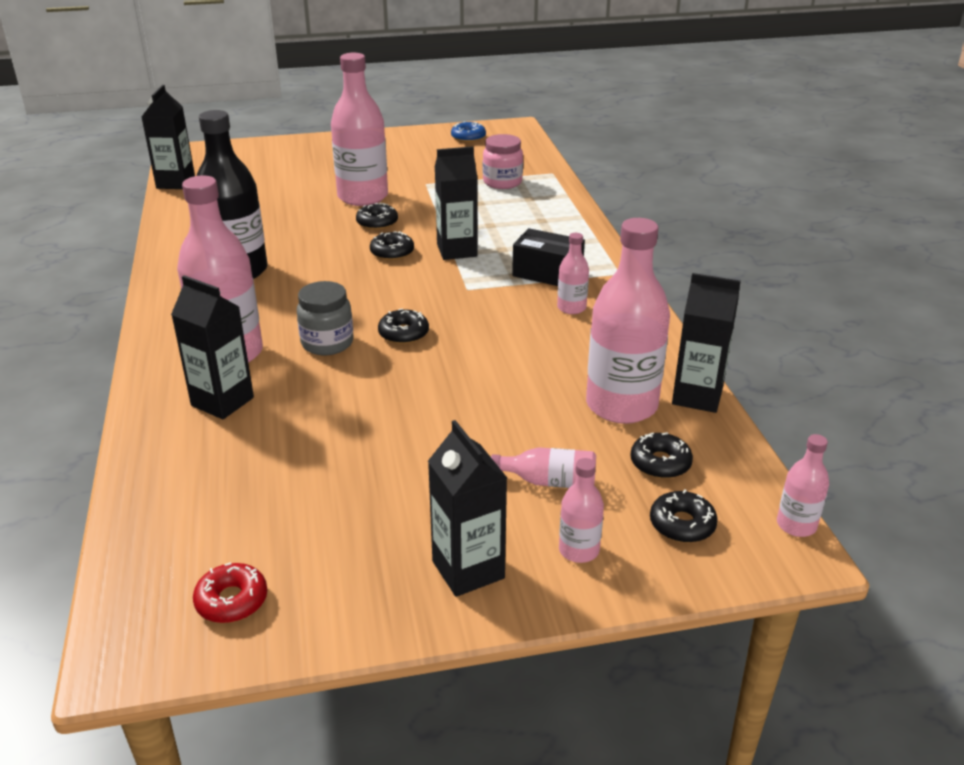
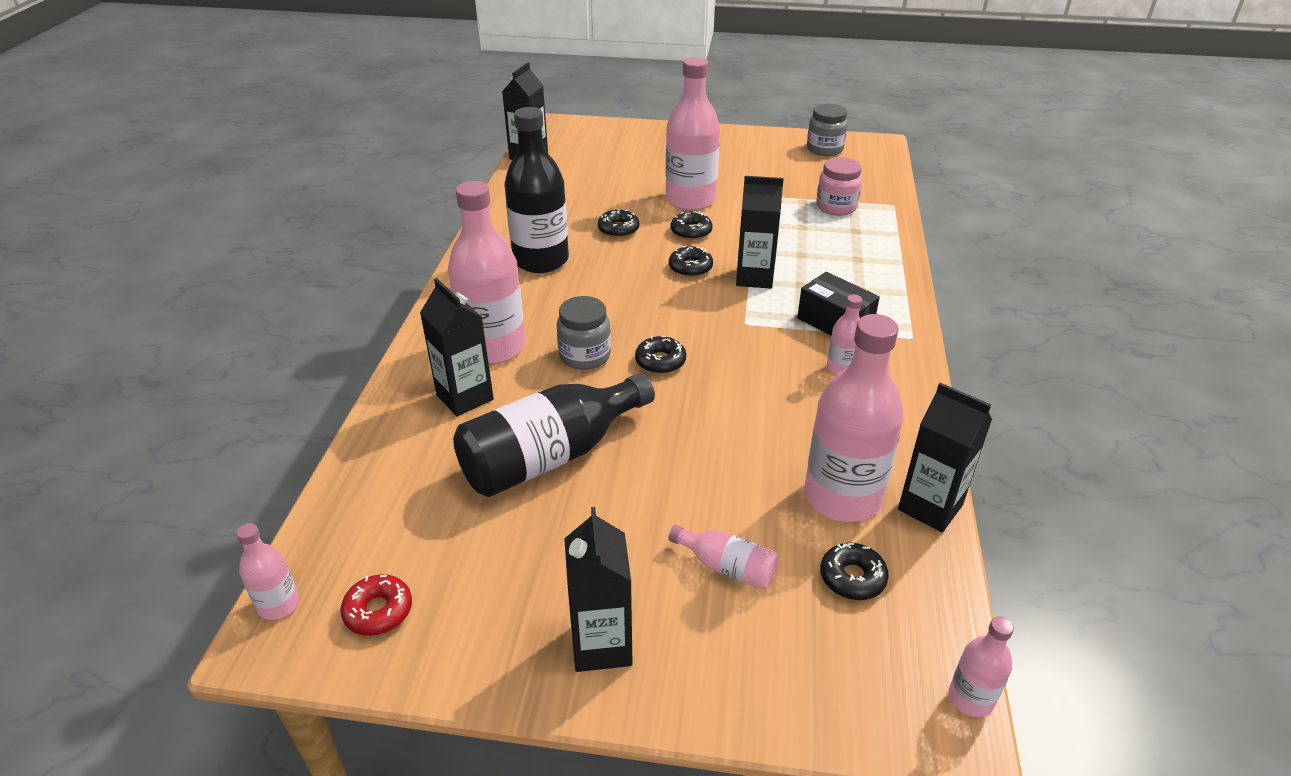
camera: 20 degrees right, 5 degrees up
blue donut [451,121,486,142] -> grey jar [807,104,848,156]
pink bottle [559,458,604,563] -> pink bottle moved to [236,523,299,620]
black donut [650,489,718,543] -> black donut moved to [598,209,639,238]
none -> black bottle [453,373,655,497]

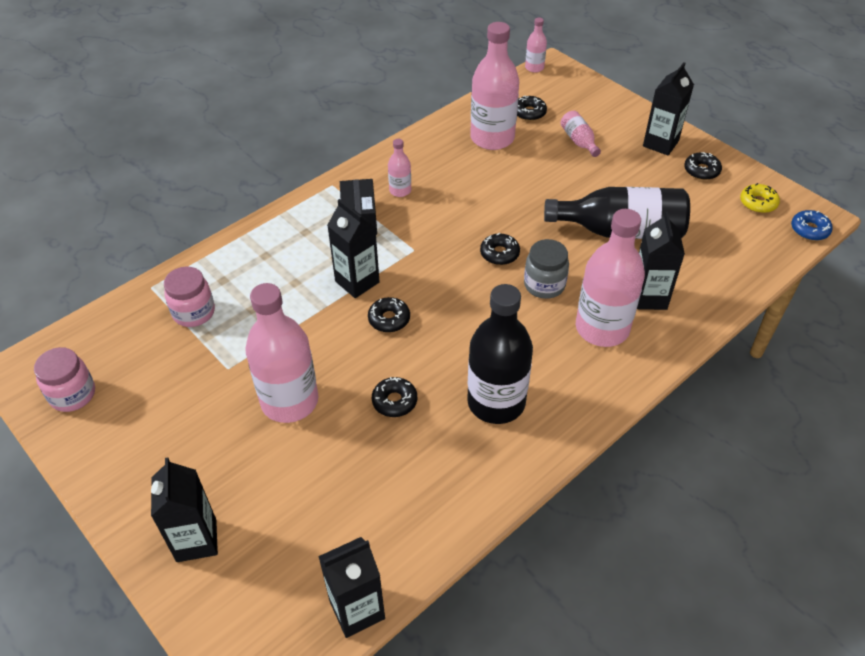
camera: 140 degrees left, 10 degrees up
pink bottle [236,523,299,620] -> blue donut [791,210,833,241]
red donut [340,574,412,636] -> yellow donut [740,183,780,213]
black donut [671,211,713,240] -> black donut moved to [684,152,722,180]
grey jar [807,104,848,156] -> pink jar [34,347,95,412]
black carton [898,383,992,532] -> black carton moved to [151,457,218,562]

